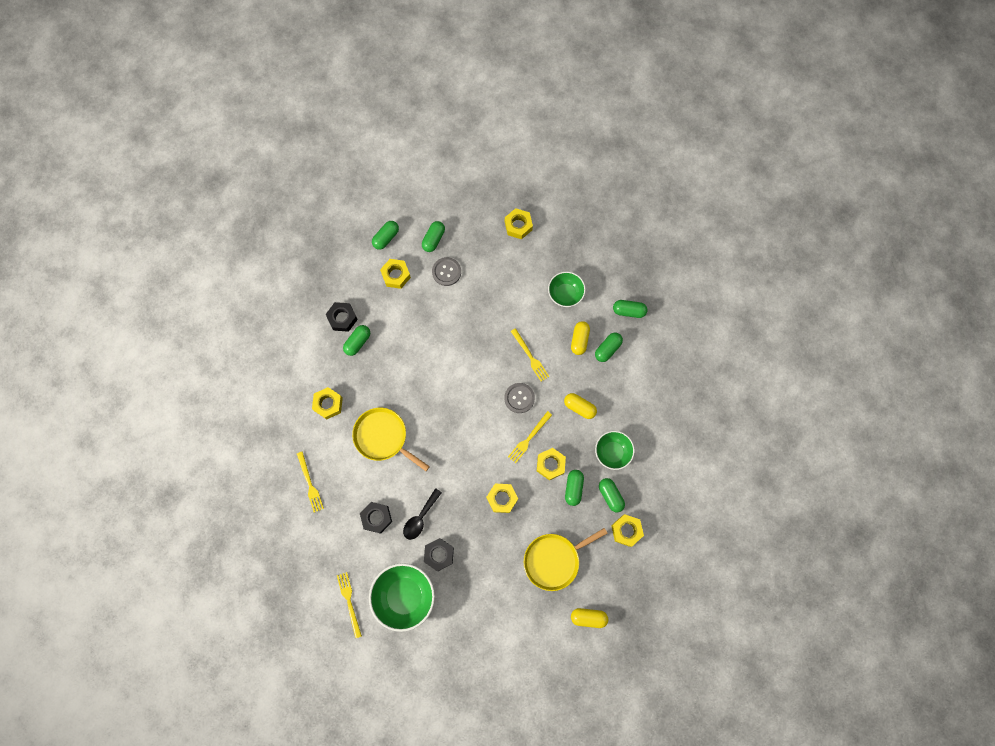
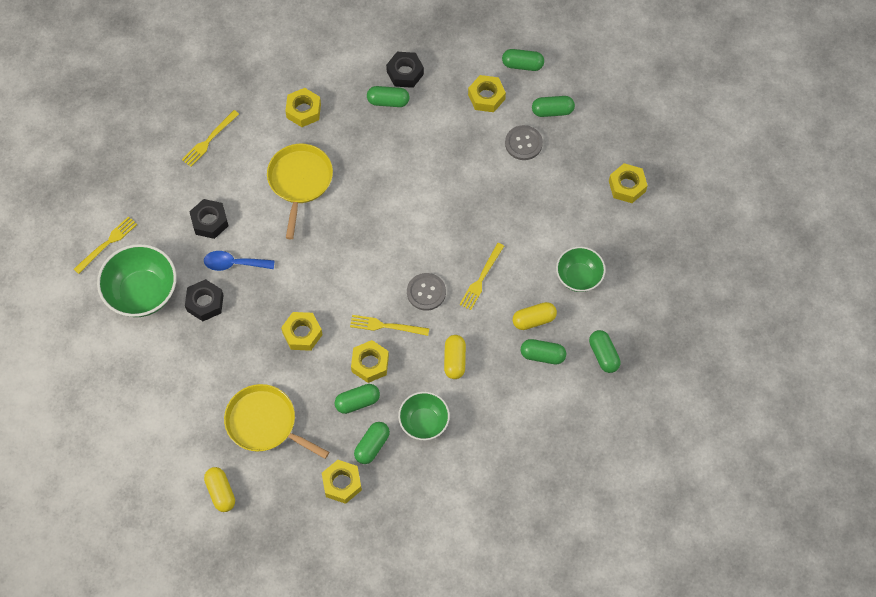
camera: 60 degrees right, 10 degrees down
black spoon [403,488,442,540] -> blue spoon [204,251,275,271]

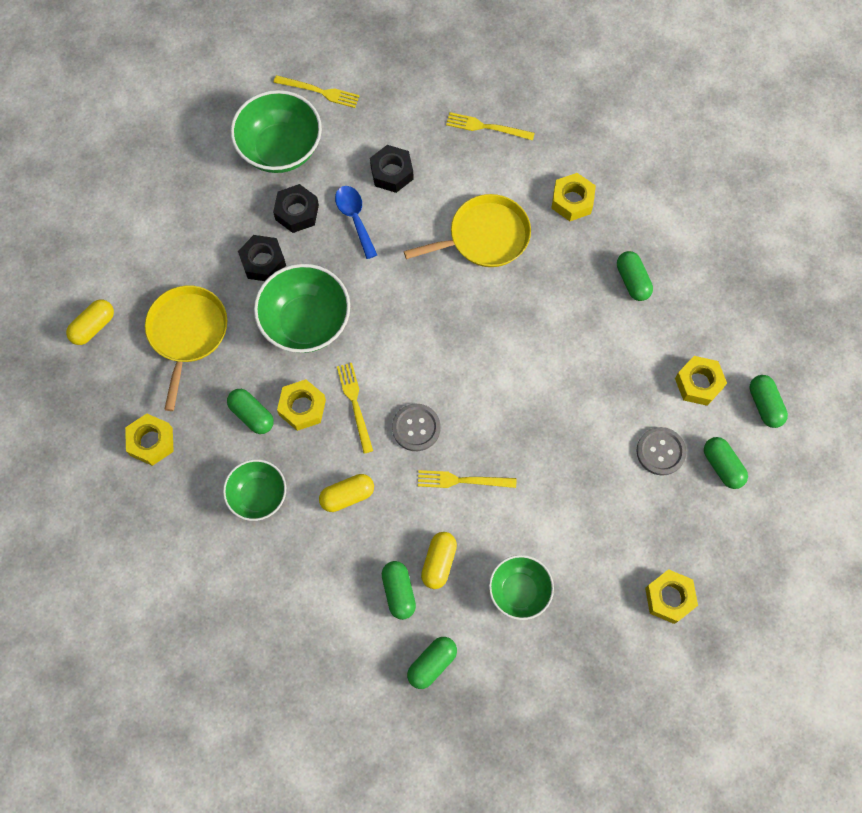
camera: 65 degrees right, 5 degrees up
yellow nut [281,312,323,351] -> green bowl [254,264,350,353]
green capsule [354,422,390,464] -> none
black nut [386,52,424,88] -> black nut moved to [238,235,286,281]
yellow capsule [513,302,557,330] -> yellow capsule turned 60 degrees clockwise [421,532,457,589]

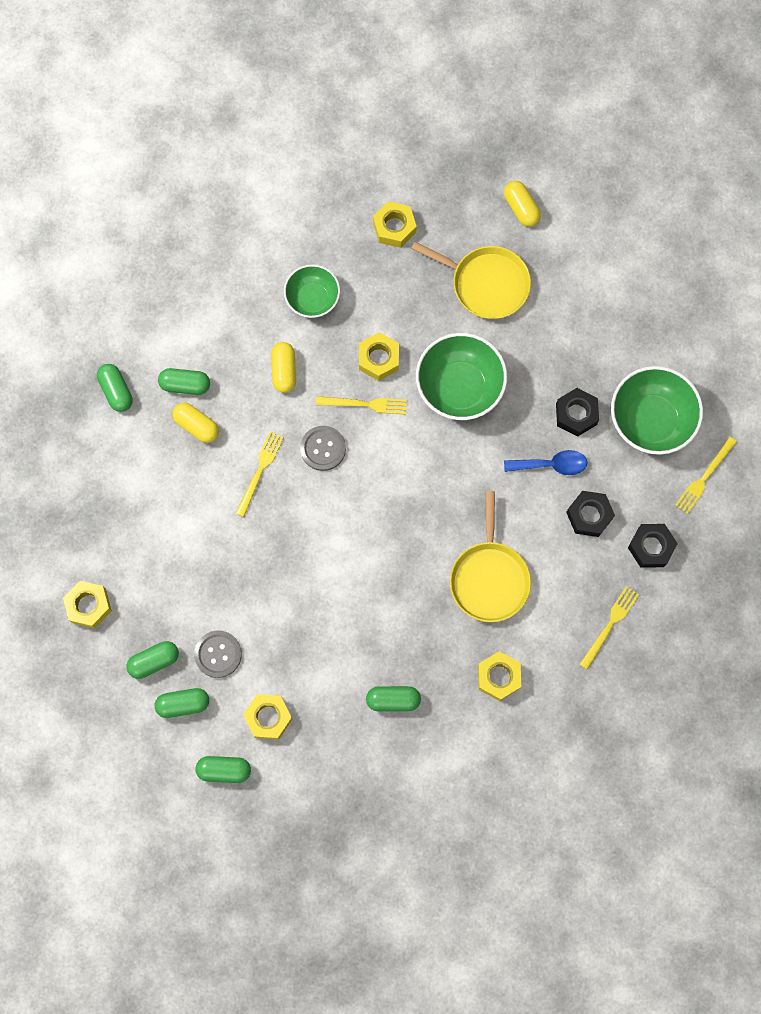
camera: 110 degrees right, 5 degrees up
green capsule [227,389,274,434] -> green capsule moved to [127,641,179,679]
black nut [238,235,286,281] -> black nut moved to [628,524,678,568]
green bowl [489,555,554,620] -> none

